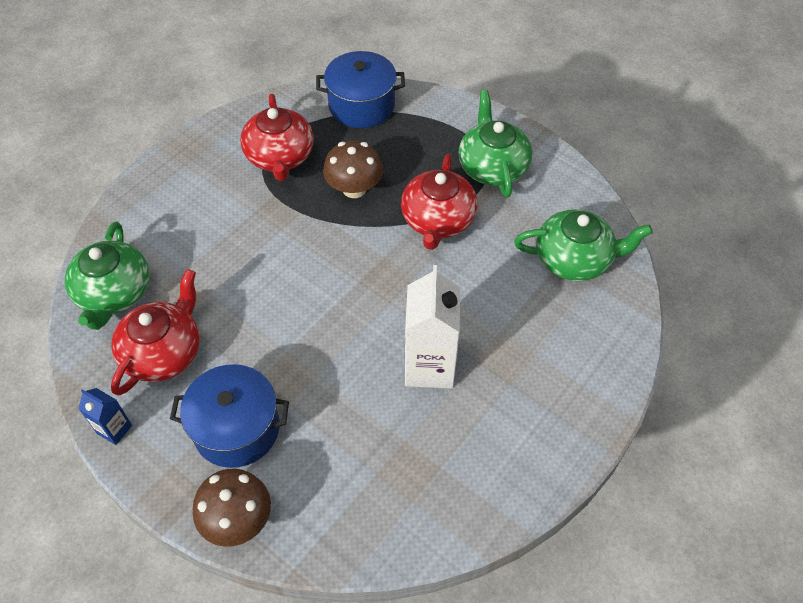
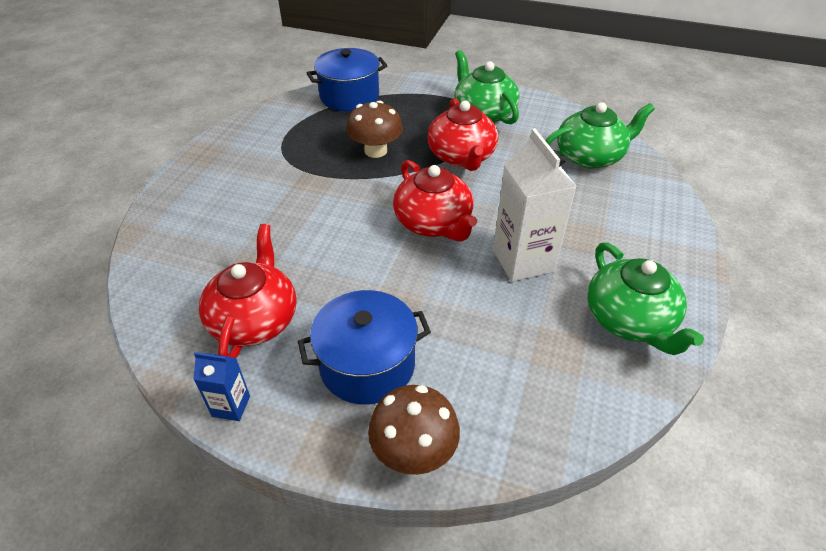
camera: 20 degrees left, 10 degrees down
green teapot [65,222,150,330] -> green teapot moved to [587,242,704,355]
red teapot [241,94,314,181] -> red teapot moved to [393,160,477,242]

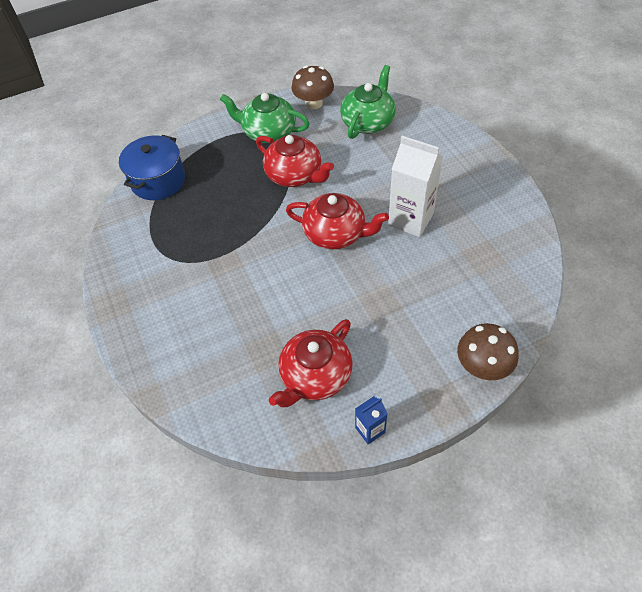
camera: 40 degrees left, 10 degrees up
red teapot [199,224,297,358] -> red teapot turned 105 degrees counterclockwise [269,319,352,407]
blue pot [298,290,431,405] -> none
brown mushroom [346,100,403,158] -> brown mushroom moved to [292,65,334,109]
green teapot [587,242,704,355] -> none

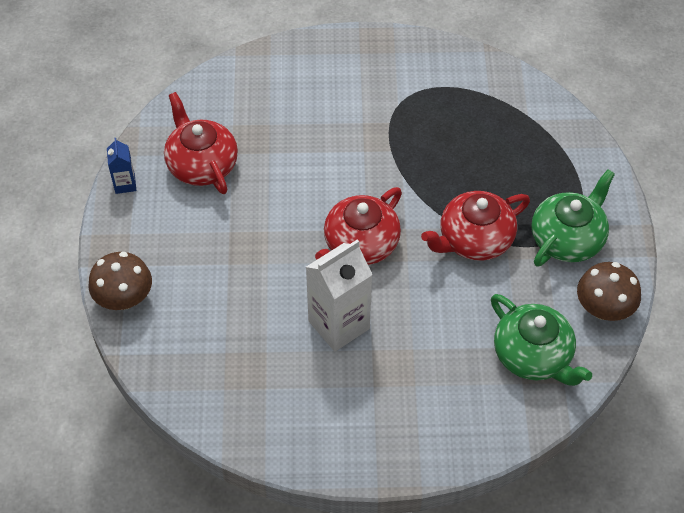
camera: 110 degrees right, 0 degrees up
blue pot [119,135,185,200] -> none

